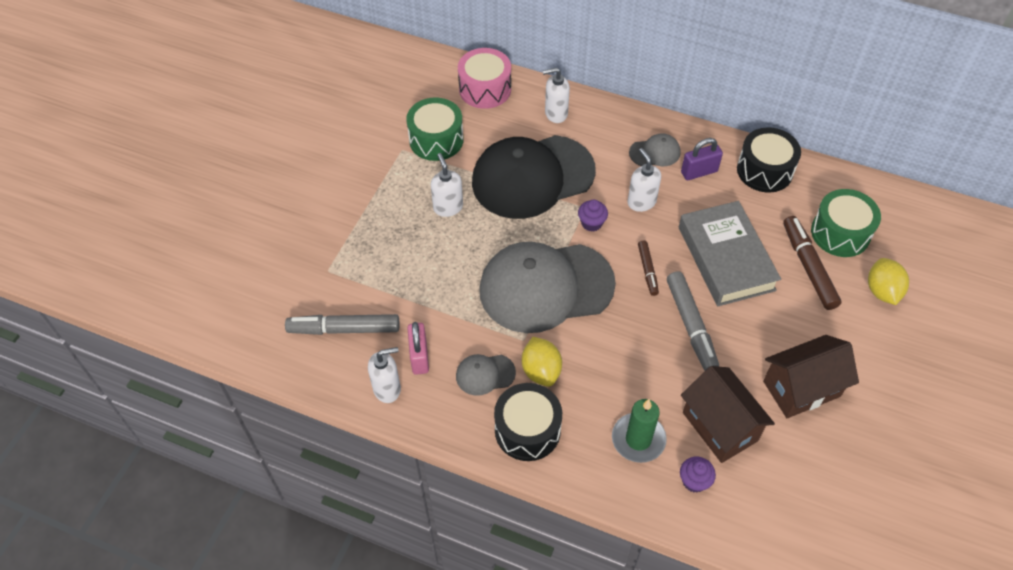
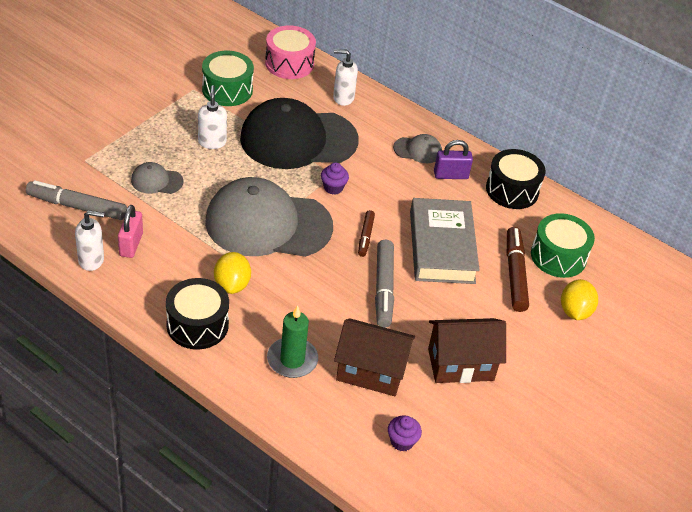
camera: 10 degrees right, 10 degrees down
grey cap [456,354,516,396] -> grey cap moved to [131,162,183,194]
white soap dispenser [627,148,661,212] -> none
purple cupcake [680,457,716,493] -> purple cupcake moved to [388,416,422,452]
brown house [681,366,775,463] -> brown house turned 60 degrees counterclockwise [334,318,415,396]

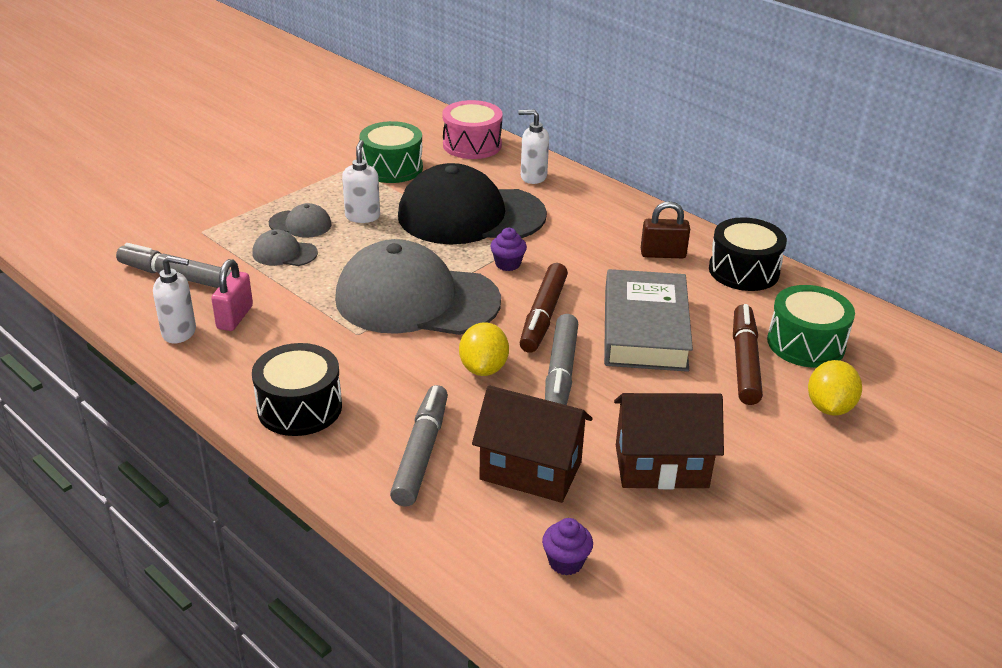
camera: 10 degrees right, 10 degrees down
yellow lemon [214,252,251,294] -> yellow lemon moved to [459,322,509,376]
green candle [267,305,318,378] -> grey marker [390,385,448,506]
brown marker [358,210,375,257] -> brown marker [519,263,568,353], size x1.74
grey cap [393,134,442,163] -> grey cap moved to [269,203,332,238]
purple padlock [434,140,473,179] -> brown padlock [641,201,690,258]

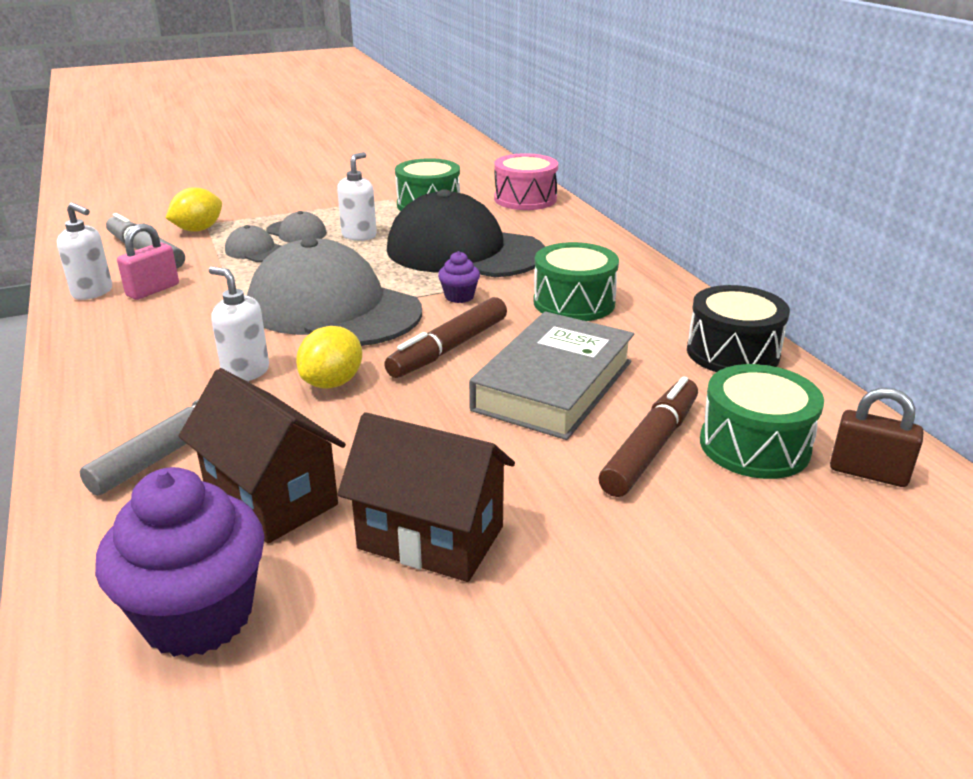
camera: 25 degrees right, 5 degrees down
black drum [252,343,342,436] -> none
white soap dispenser [518,110,549,184] -> white soap dispenser moved to [209,267,269,381]
purple cupcake [542,518,593,575] -> purple cupcake [95,467,265,657], size x2.14
grey marker [545,314,578,405] -> none
brown padlock [641,201,690,258] -> brown padlock moved to [830,388,923,487]
yellow lemon [808,360,862,416] -> yellow lemon moved to [166,187,222,232]
none -> green drum [533,242,619,321]

